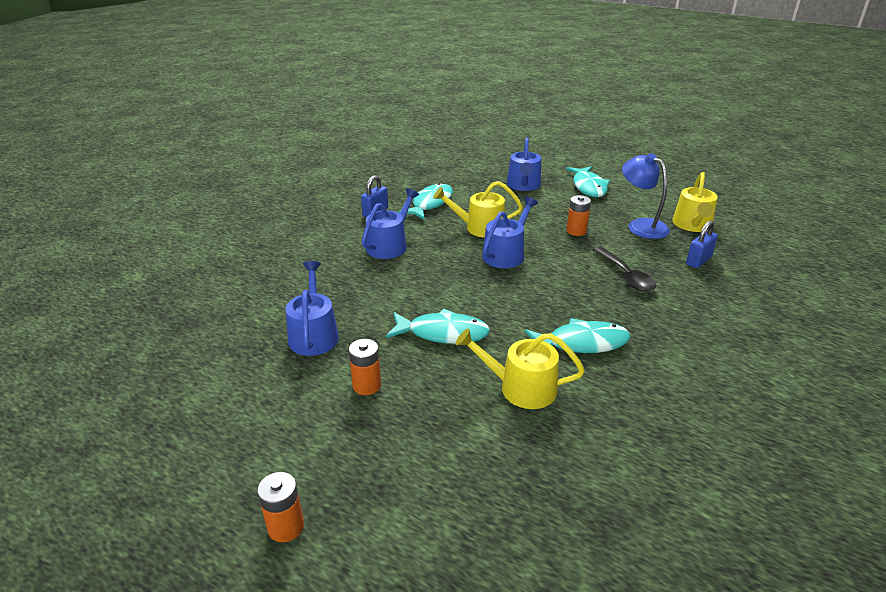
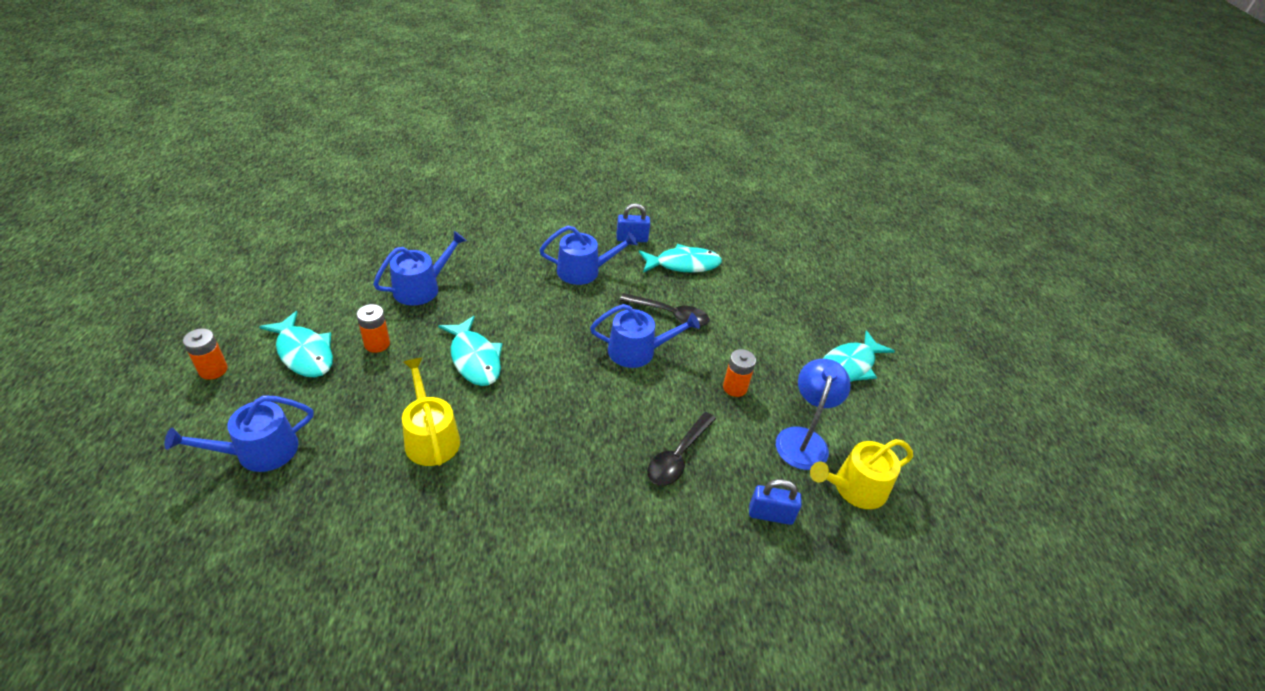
camera: 50 degrees right, 10 degrees up
yellow watering can [433,181,523,238] -> black spoon [620,293,710,326]
blue watering can [507,137,541,191] -> blue watering can moved to [164,395,313,472]
turquoise fish [525,318,631,353] -> turquoise fish moved to [259,311,333,377]

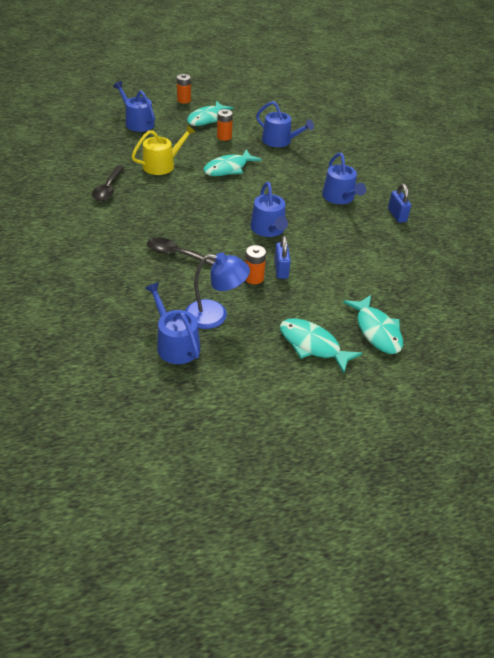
camera: 80 degrees right, 0 degrees up
black spoon [620,293,710,326] -> black spoon moved to [92,165,125,201]
turquoise fish [639,244,722,273] -> turquoise fish moved to [343,295,403,354]
blue padlock [749,479,801,525] -> blue padlock moved to [274,236,291,279]
yellow watering can [810,439,913,509] -> blue watering can [145,282,200,364]

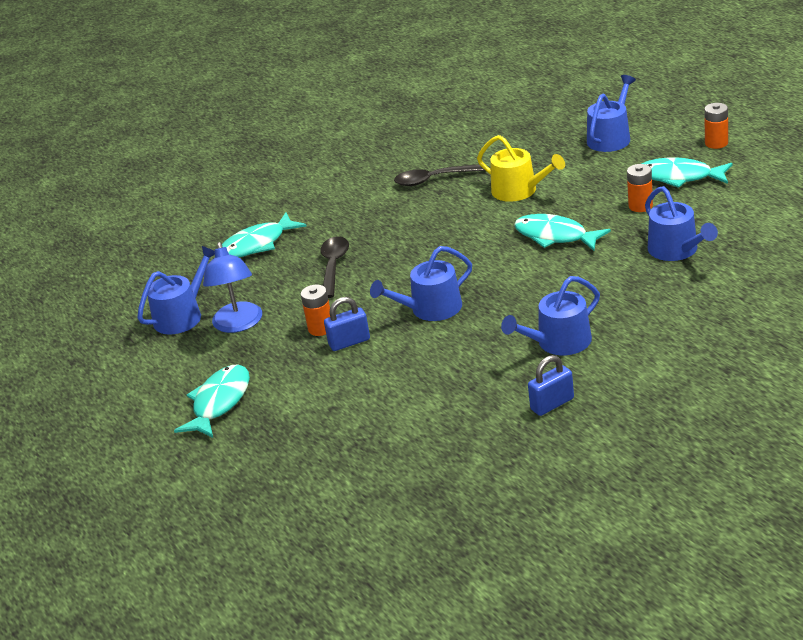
camera: 80 degrees right, 10 degrees down
blue watering can [256,101,314,147] -> blue watering can turned 45 degrees counterclockwise [645,186,718,261]
turquoise fish [343,295,403,354] -> turquoise fish moved to [222,212,307,257]

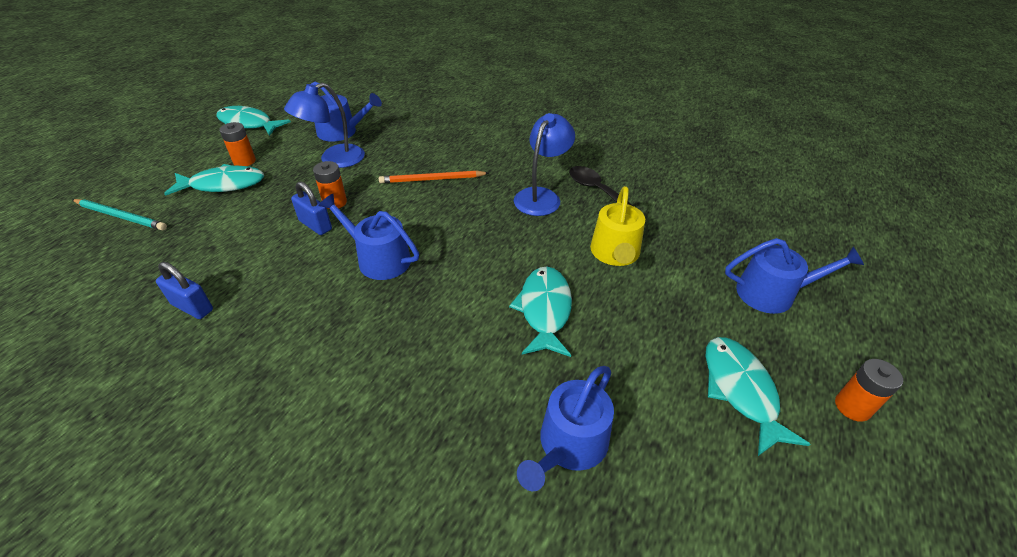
camera: 55 degrees right, 10 degrees up
turquoise fish [222,212,307,257] -> turquoise fish moved to [216,106,291,136]
black spoon [321,236,349,298] -> orange pencil [379,171,489,183]
blue watering can [501,276,600,355] -> none
blue padlock [528,355,574,416] -> blue padlock moved to [156,262,213,319]
orange battery [627,164,653,212] -> orange battery moved to [219,122,256,166]
none -> turquoise pencil [72,199,167,230]
none -> blue lamp [514,113,575,216]

